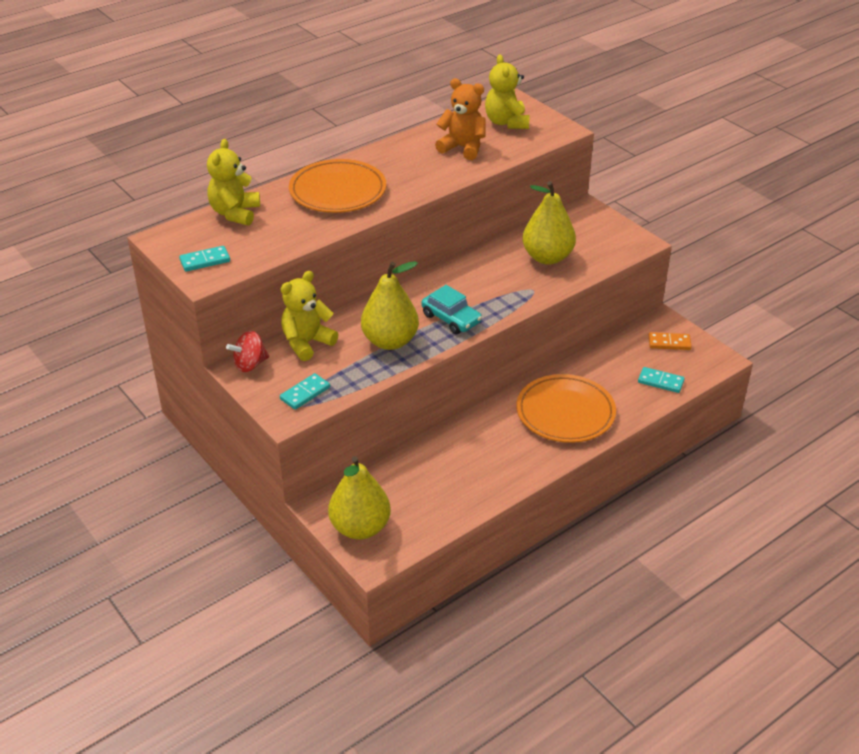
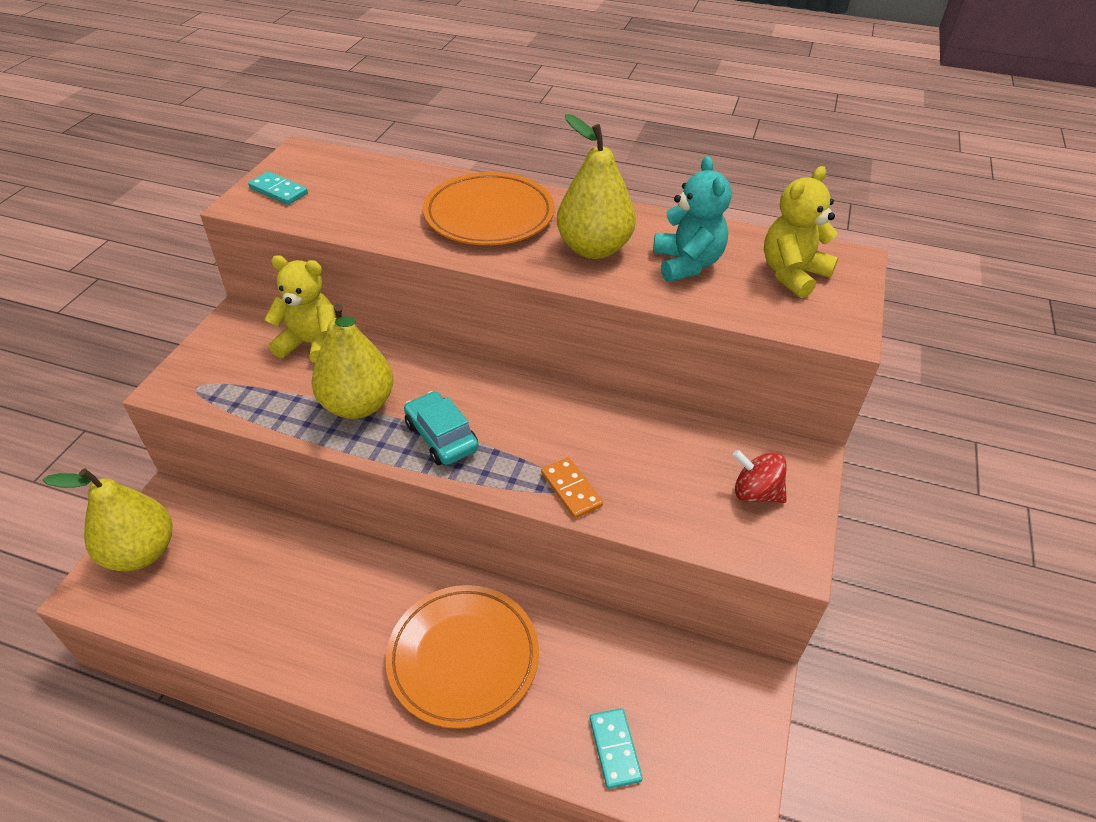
camera: 55 degrees right, 5 degrees up
yellow teddy bear [207,139,260,226] -> none
red spinning top [226,331,269,372] -> red spinning top moved to [733,450,787,503]
turquoise domino [280,373,330,410] -> none
turquoise car [422,285,482,334] -> turquoise car turned 135 degrees clockwise [404,391,479,465]
orange teddy bear [435,79,486,160] -> turquoise teddy bear [653,156,732,282]
yellow pear [522,181,576,265] -> yellow pear moved to [557,114,636,259]
orange domino [648,332,692,350] -> orange domino moved to [541,457,603,519]

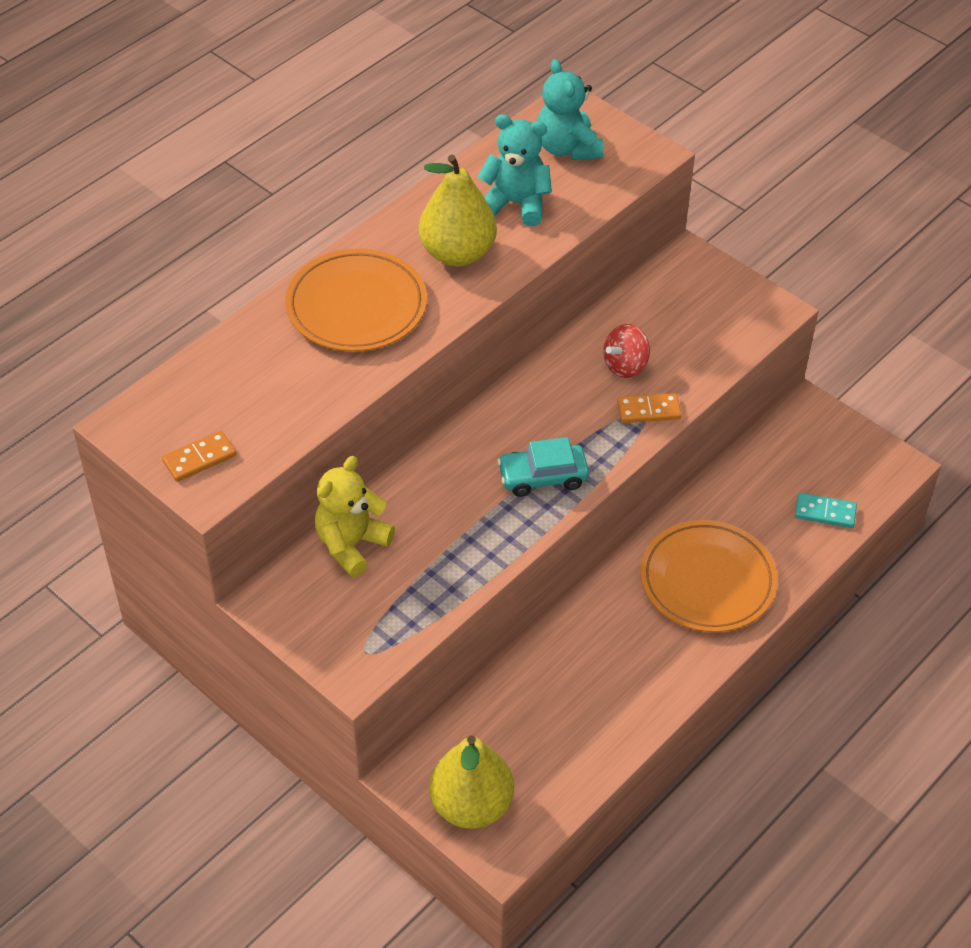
camera: 65 degrees left, 5 degrees up
turquoise domino [248,171,308,205] -> orange domino [162,430,236,482]
yellow pear [311,304,393,419] -> none
red spinning top [733,450,787,503] -> red spinning top moved to [603,324,650,378]
yellow teddy bear [764,166,838,298] -> turquoise teddy bear [537,59,604,160]

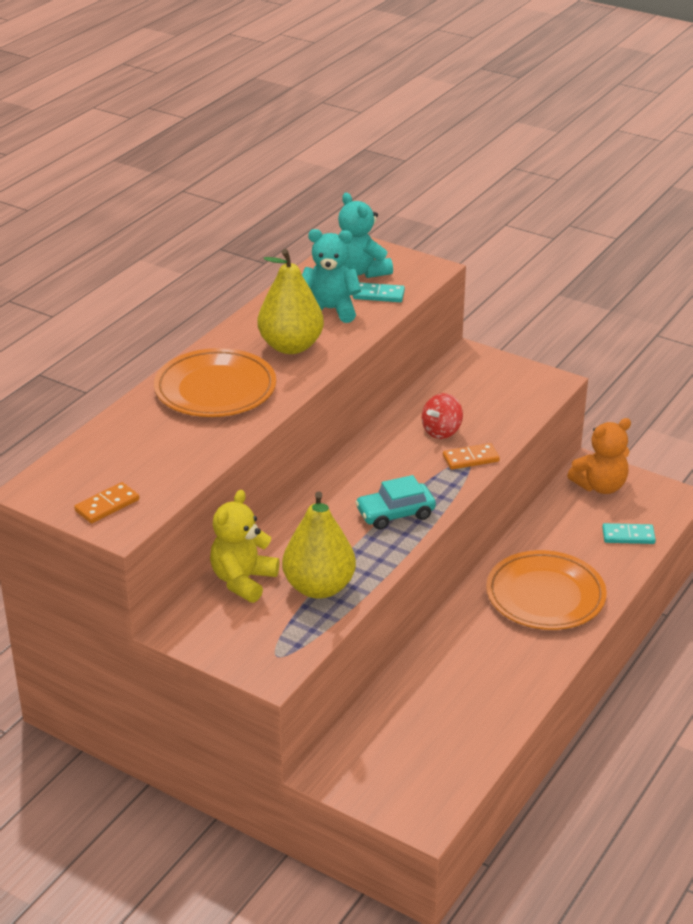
camera: 10 degrees left, 15 degrees down
yellow pear [429,735,514,829] -> yellow pear moved to [282,491,356,599]
none -> turquoise domino [353,282,405,302]
none -> orange teddy bear [567,418,631,494]

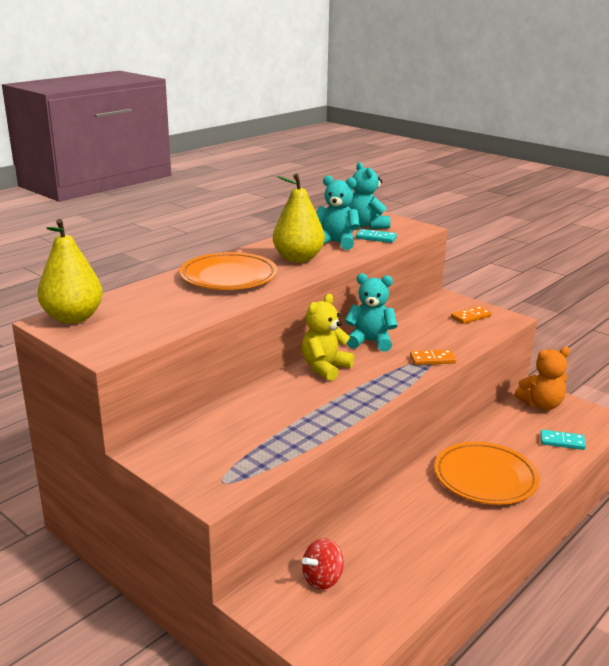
camera: 10 degrees right, 10 degrees down
orange domino [74,482,139,523] -> orange domino moved to [451,306,492,324]
yellow teddy bear [210,490,280,603] -> yellow teddy bear moved to [302,294,354,381]
yellow pear [282,491,356,599] -> yellow pear moved to [37,219,103,324]
turquoise car [355,475,436,530] -> none
red spinning top [422,393,463,439] -> red spinning top moved to [302,538,344,590]
none -> turquoise teddy bear [345,273,397,352]

